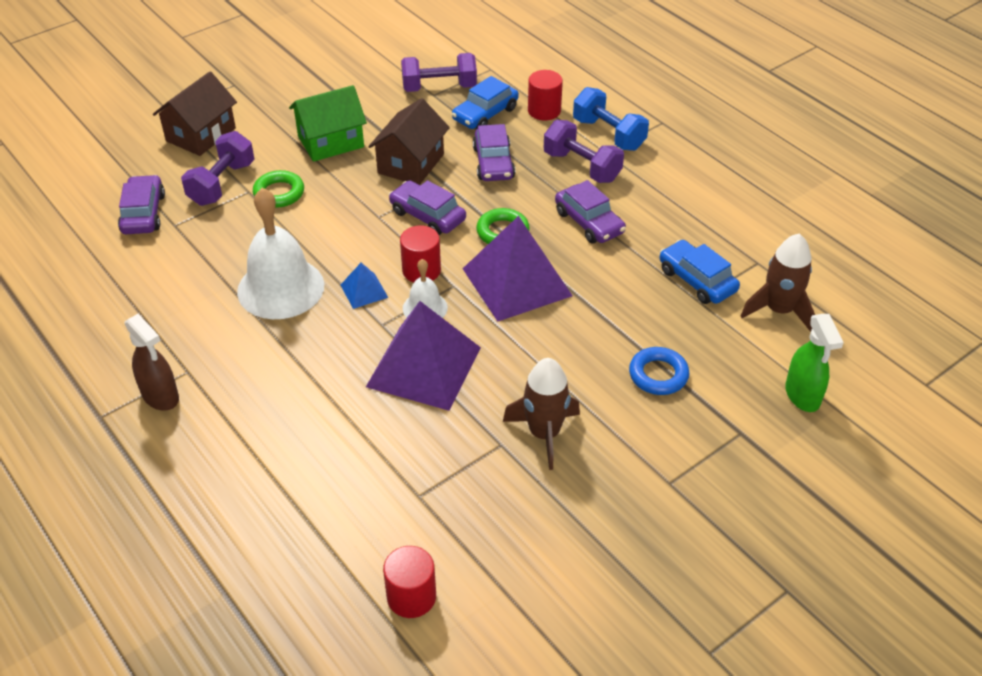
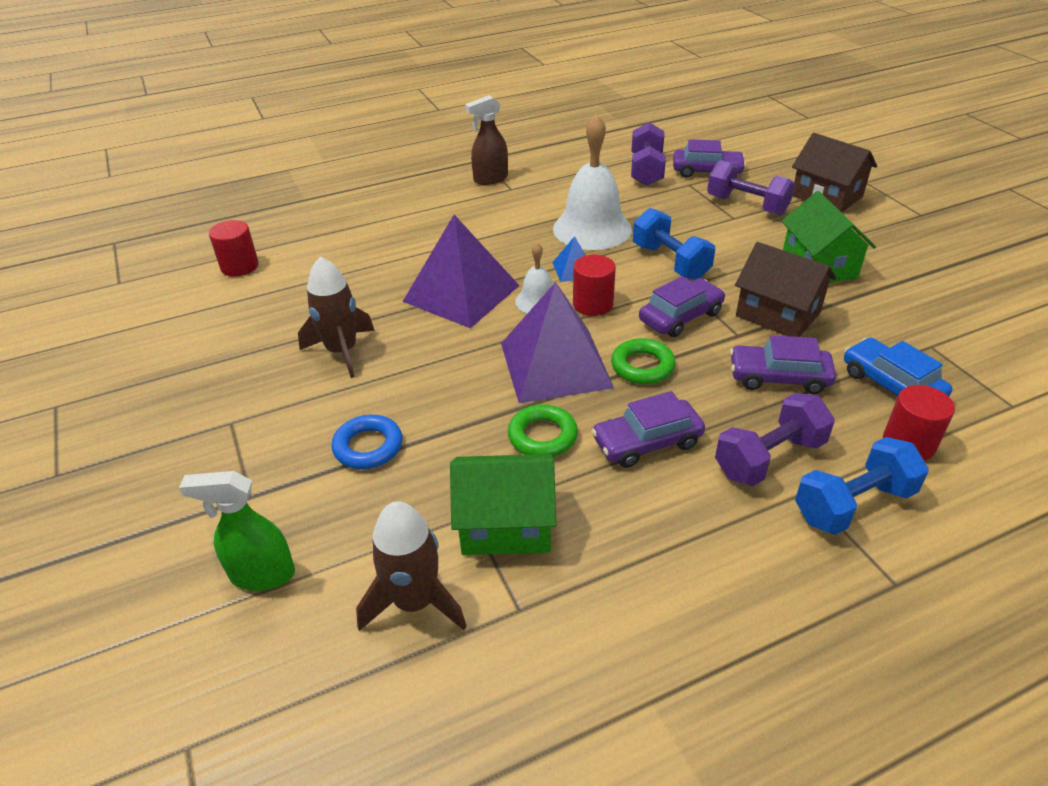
camera: 105 degrees right, 5 degrees down
green ring [253,170,304,208] -> green ring moved to [508,404,578,457]
purple dumbbell [401,53,477,92] -> purple dumbbell moved to [631,122,666,186]
blue car [659,240,740,304] -> green house [450,454,556,555]
none -> blue dumbbell [633,208,715,280]

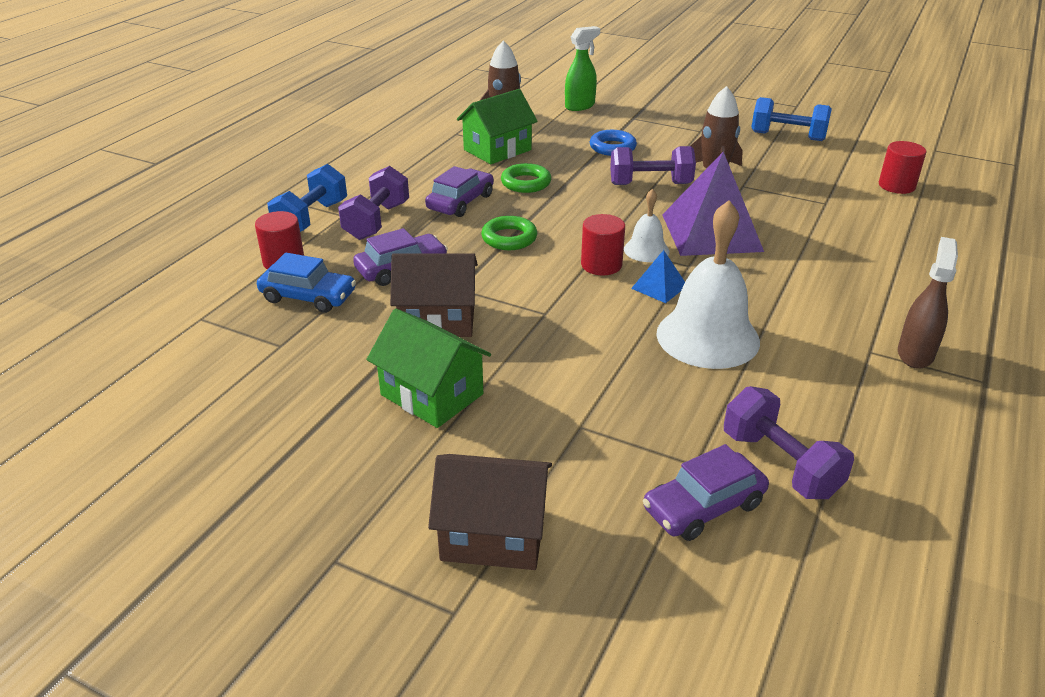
camera: 140 degrees right, 5 degrees down
purple pyramid [501,282,614,403] -> none
blue dumbbell [633,208,715,280] -> blue dumbbell moved to [752,97,832,141]
purple car [639,276,725,337] -> none
purple dumbbell [707,160,795,215] -> purple dumbbell moved to [610,146,696,185]

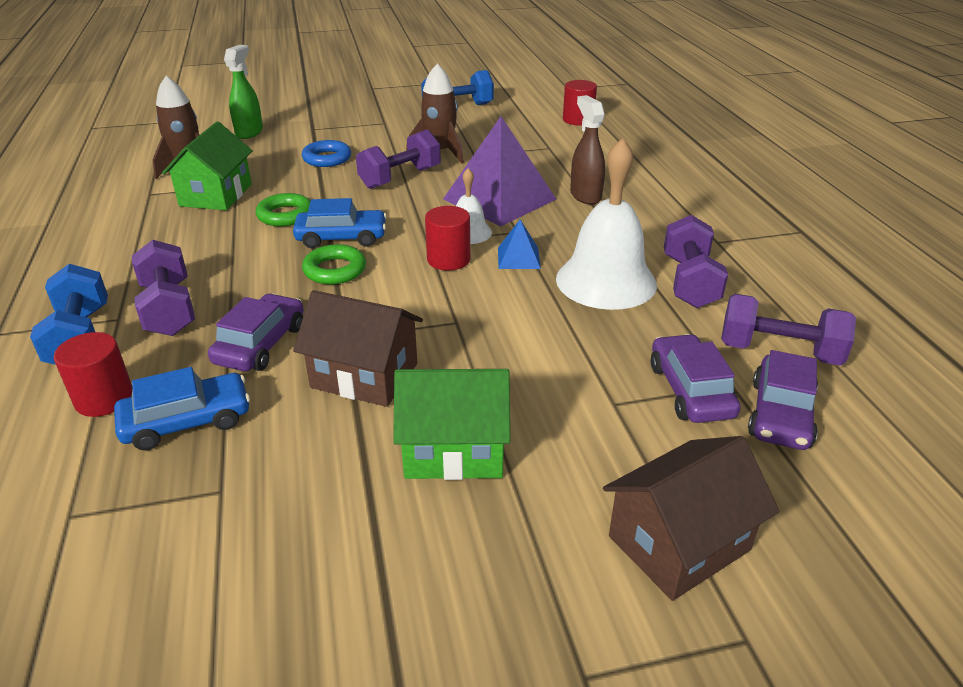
camera: 40 degrees left, 0 degrees up
brown house [390,253,478,337] -> brown house turned 60 degrees clockwise [293,290,423,407]
purple car [425,166,494,217] -> purple car moved to [651,334,741,423]
brown spray bottle [898,237,958,369] -> brown spray bottle moved to [570,95,605,205]
none -> blue car [293,198,387,249]
none -> purple dumbbell [664,215,728,308]

